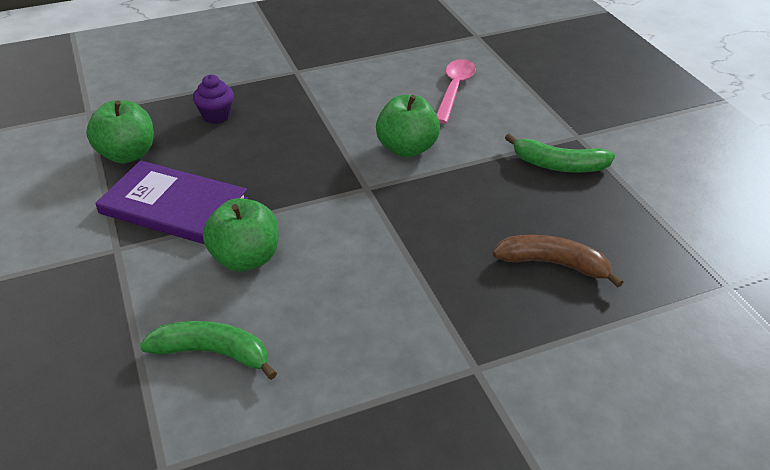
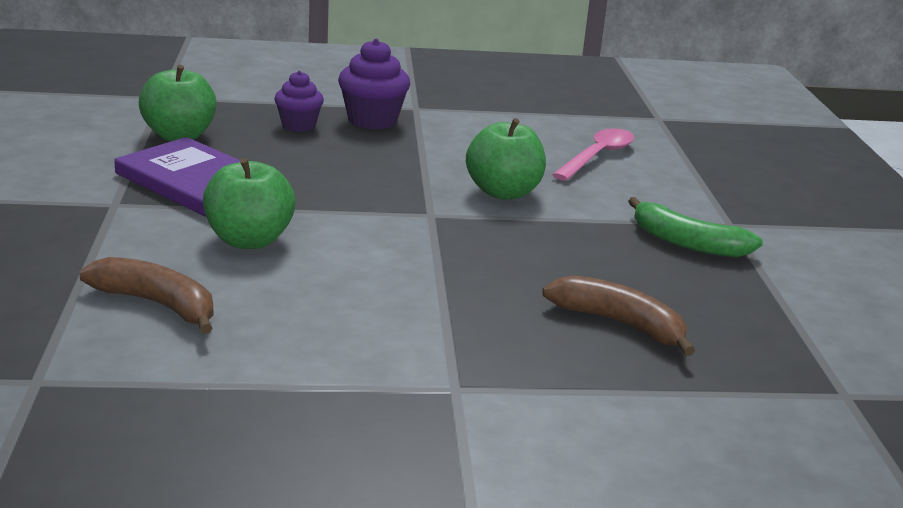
camera: 15 degrees right, 15 degrees down
green banana [140,321,277,380] -> brown banana [80,257,214,334]
none -> purple cupcake [338,39,410,130]

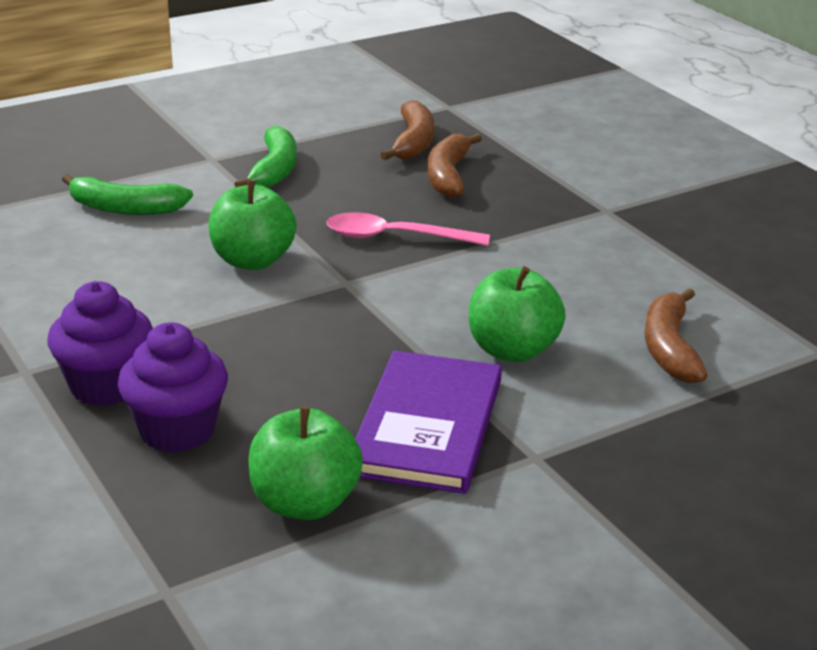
camera: 115 degrees left, 5 degrees up
purple cupcake [275,71,324,132] -> purple cupcake [118,322,228,453], size x1.50
pink spoon [552,128,634,181] -> pink spoon moved to [327,212,490,246]
none -> green banana [62,174,193,215]
none -> brown banana [380,100,434,160]

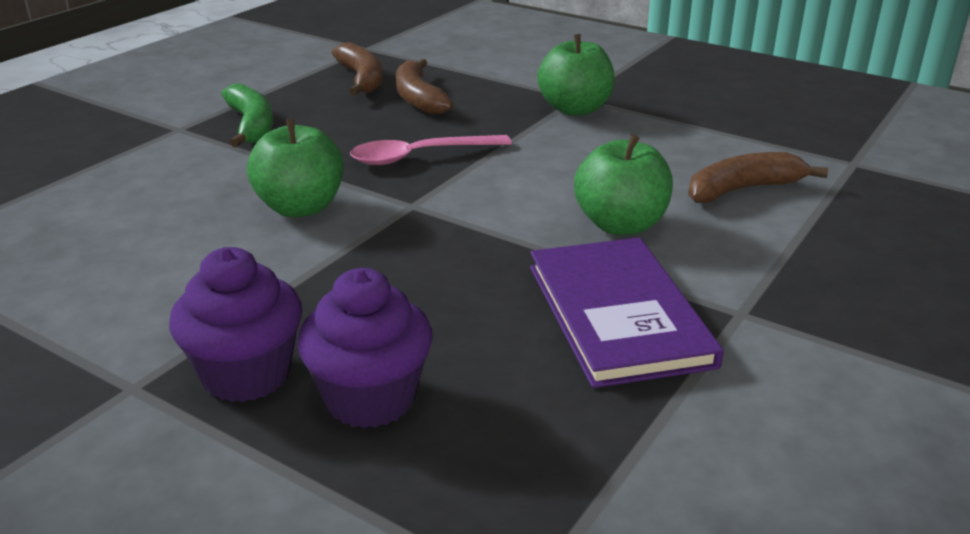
camera: 25 degrees left, 0 degrees up
green banana [62,174,193,215] -> none
green apple [249,407,363,520] -> green apple moved to [537,34,615,116]
brown banana [644,288,708,383] -> brown banana turned 90 degrees clockwise [688,152,828,203]

